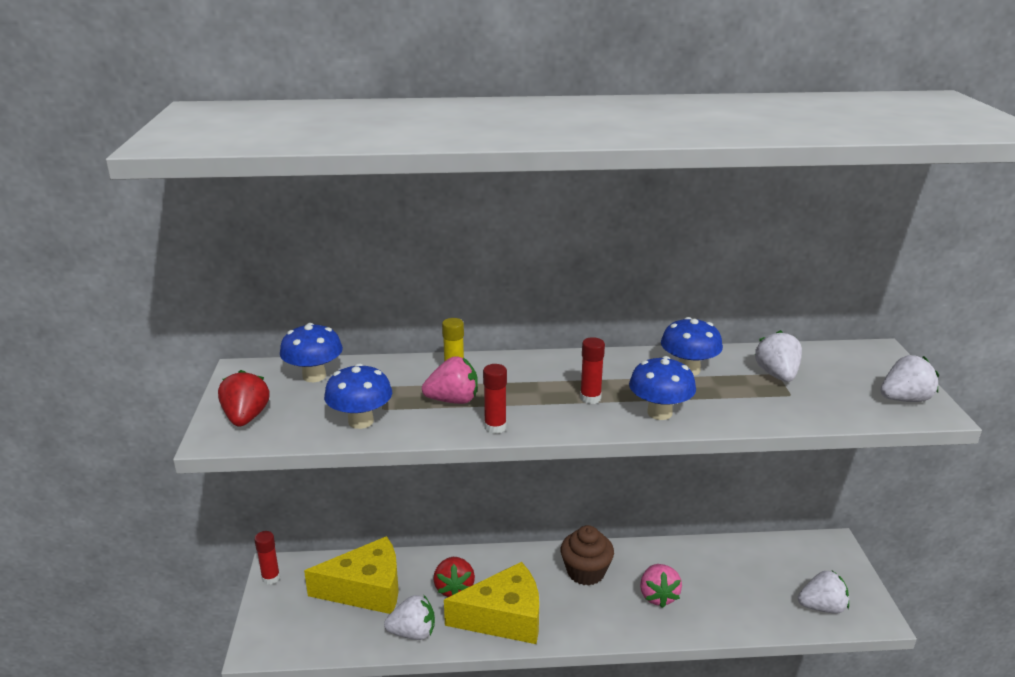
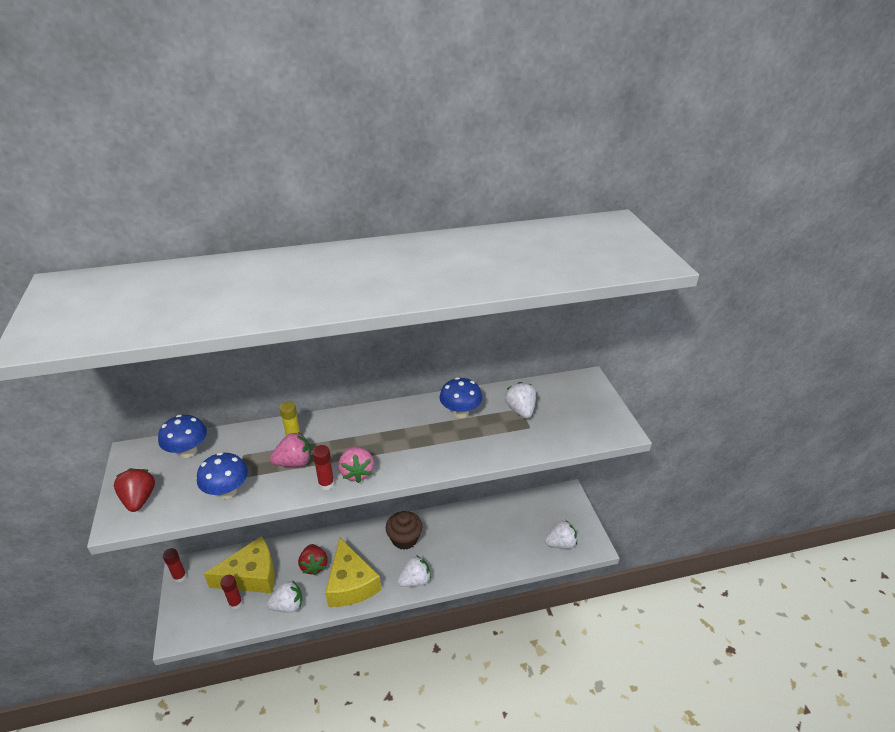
camera: 10 degrees left, 10 degrees up
yellow cheese [444,562,539,644] -> yellow cheese turned 90 degrees clockwise [325,538,381,607]
red glue stick [580,337,605,404] -> red glue stick moved to [220,575,243,609]
blue mushroom [629,356,696,420] -> none
pink strawberry [640,564,682,608] -> pink strawberry moved to [338,446,374,483]
white strawberry [880,355,939,402] -> white strawberry moved to [397,555,431,587]

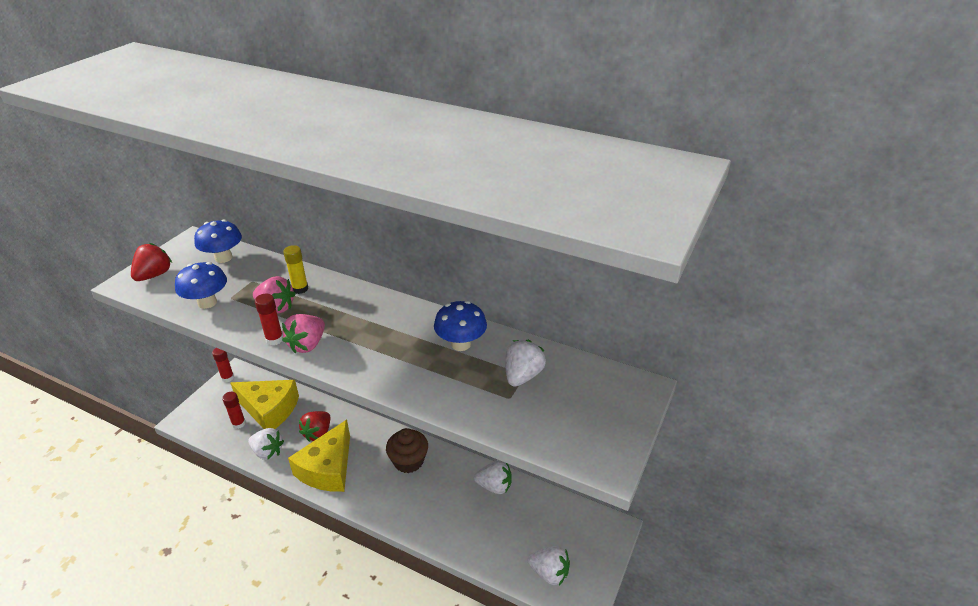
camera: 40 degrees right, 0 degrees up
white strawberry [397,555,431,587] -> white strawberry moved to [474,460,512,494]

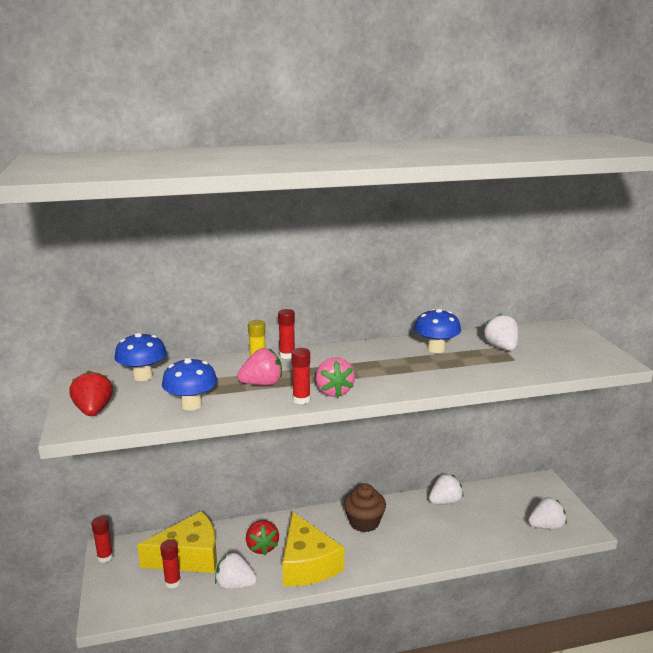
camera: 40 degrees left, 15 degrees down
white strawberry [248,428,284,460] -> white strawberry turned 150 degrees counterclockwise [215,552,257,589]
none -> red glue stick [278,309,295,359]

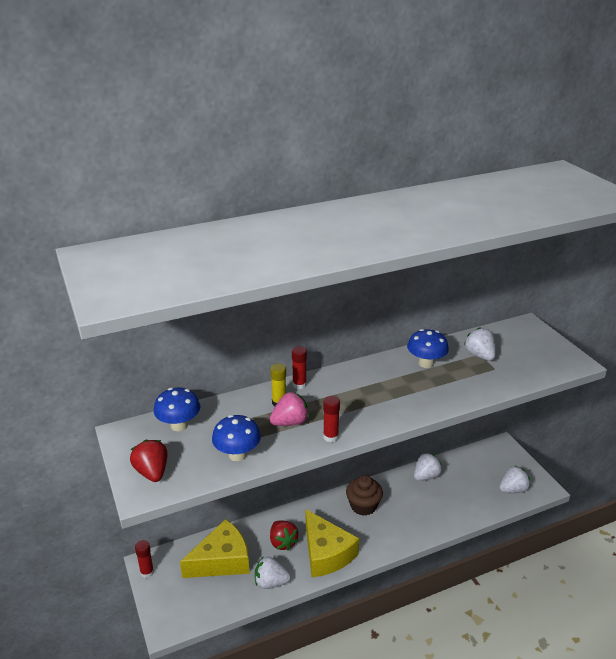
camera: 10 degrees left, 10 degrees up
red glue stick [160,540,181,588] -> none
pink strawberry [316,357,355,397] -> none

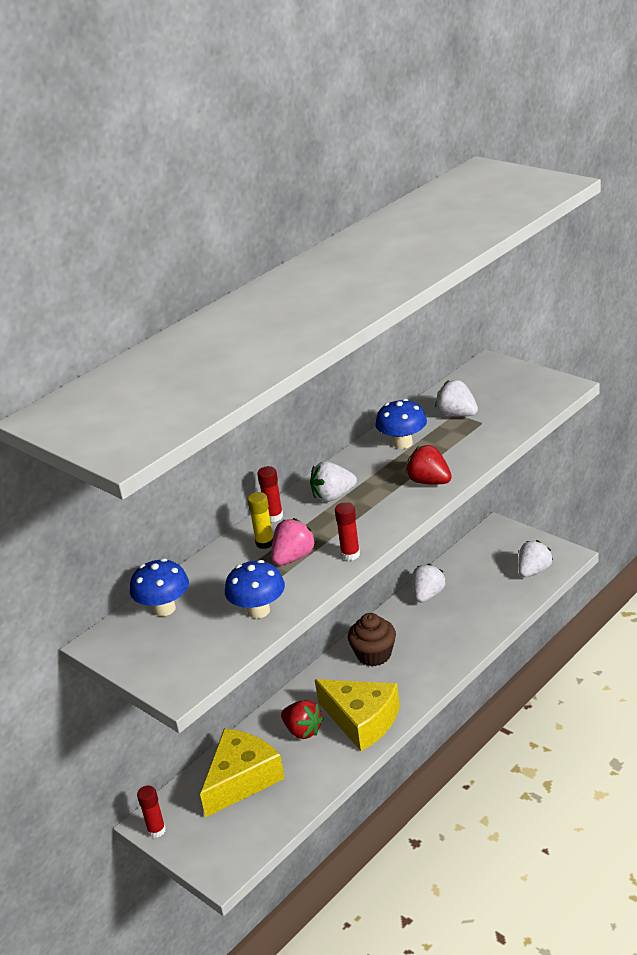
camera: 20 degrees left, 0 degrees up
red strawberry [130,440,168,482] -> red strawberry moved to [406,445,452,485]
white strawberry [255,556,291,589] -> white strawberry moved to [310,461,357,502]

